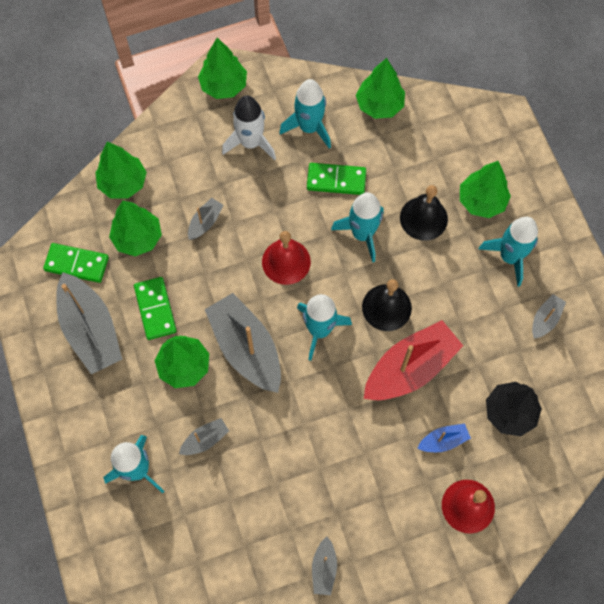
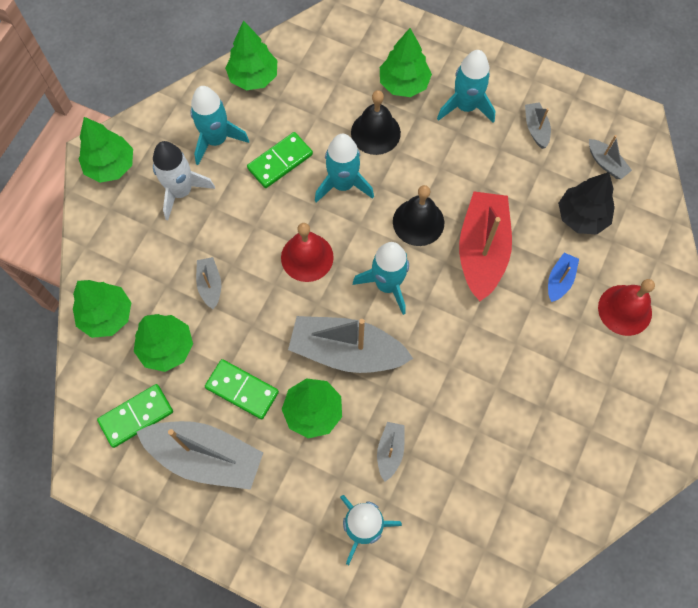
camera: 45 degrees left, 0 degrees up
grey boat [312,537,337,595] -> grey boat moved to [589,135,632,179]

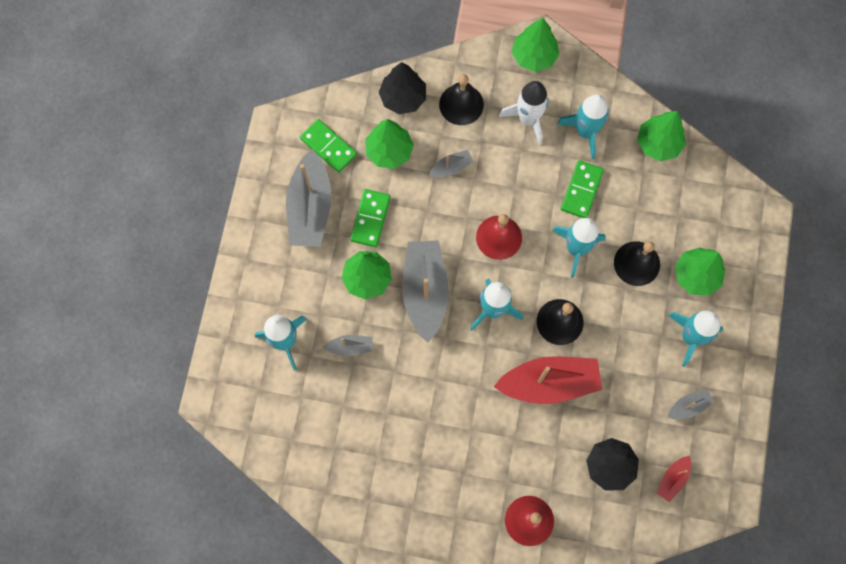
camera: 75 degrees right, 5 degrees up
green tree [73,280,131,338] -> black tree [379,62,426,114]
green domino [247,132,313,188] -> green domino turned 75 degrees clockwise [561,160,604,218]
blue boat [548,253,579,302] -> none
grey boat [589,135,632,179] -> red boat [657,456,691,502]
none -> black bell [439,74,484,125]

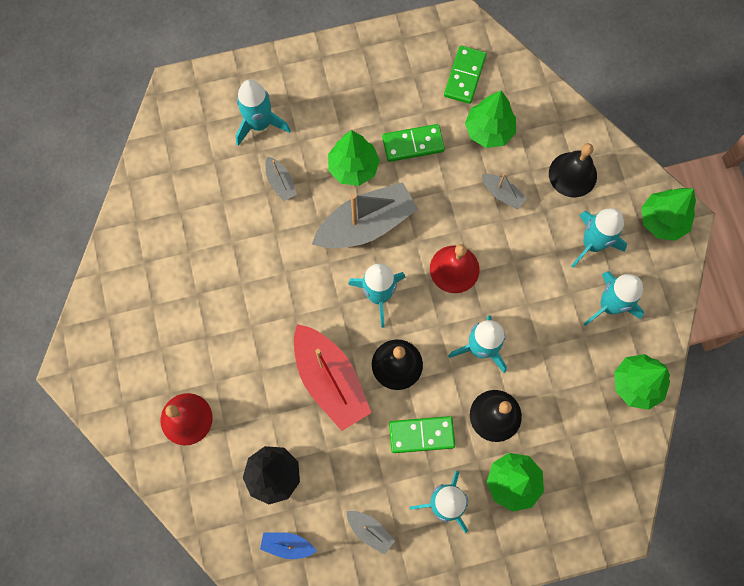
camera: 65 degrees right, 0 degrees up
grey boat [286,149,332,247] -> none
black tree [379,62,426,114] -> none
white rocket [499,81,549,145] -> turquoise rocket [571,208,627,268]
green domino [561,160,604,218] -> green domino moved to [389,416,455,453]
red boat [657,456,691,502] -> blue boat [260,532,317,559]

